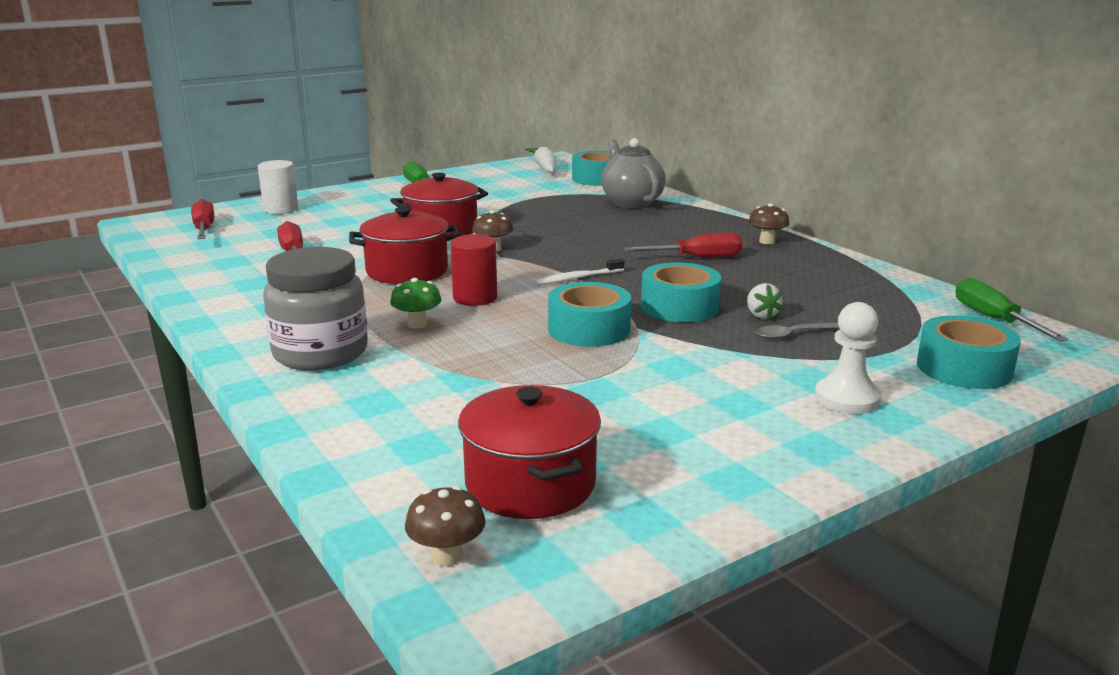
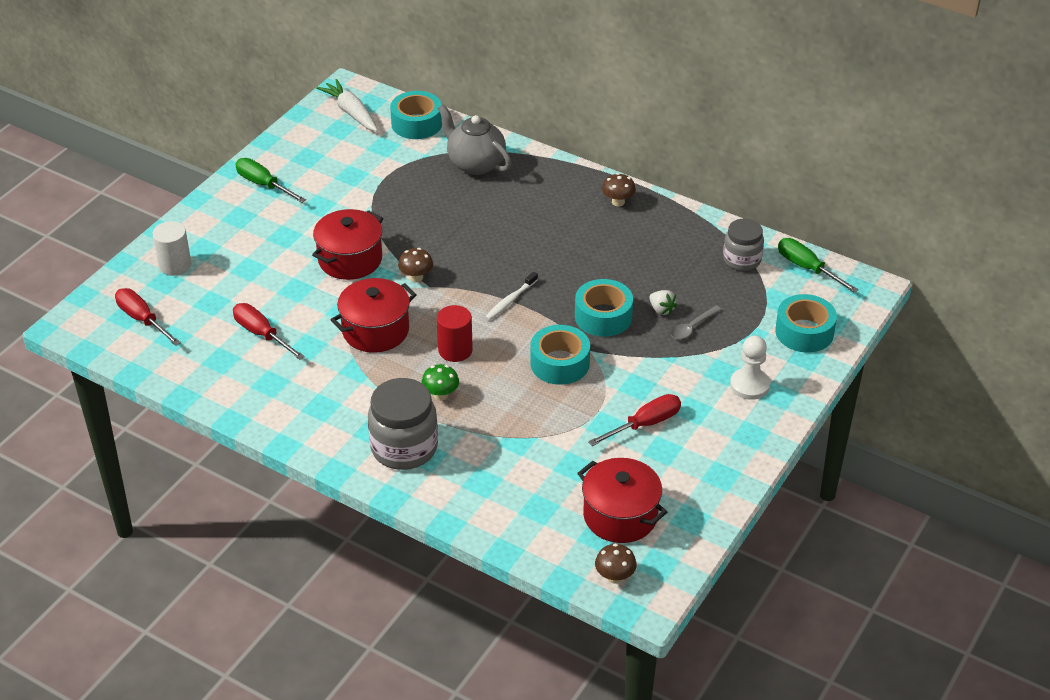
camera: 25 degrees left, 20 degrees up
red screwdriver [624,232,743,257] -> red screwdriver moved to [588,394,681,446]
none -> grey jar [723,219,764,271]

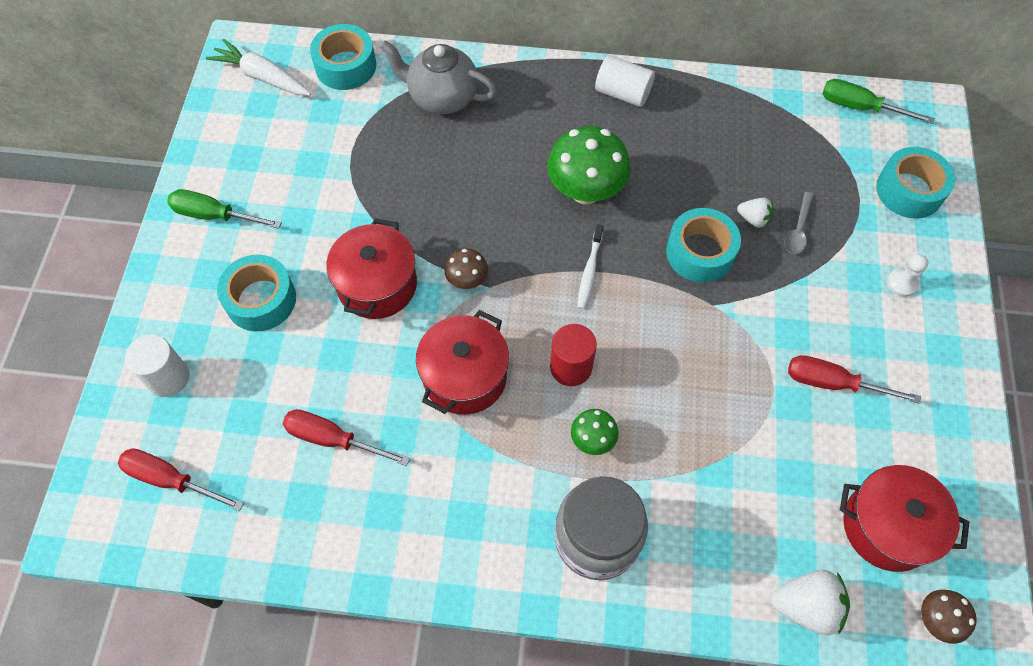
camera: 25 degrees left, 20 degrees up
turquoise tape [530,325,590,385] -> turquoise tape moved to [217,255,296,331]
red screwdriver [588,394,681,446] -> red screwdriver turned 105 degrees counterclockwise [788,355,921,404]
brown mushroom [602,173,636,207] -> white cylinder [595,55,655,107]
grey jar [723,219,764,271] -> none
white pawn [730,336,770,400] -> white pawn [887,254,928,297], size x0.66
none -> green mushroom [547,126,631,205]
none -> white strawberry [771,570,850,636]

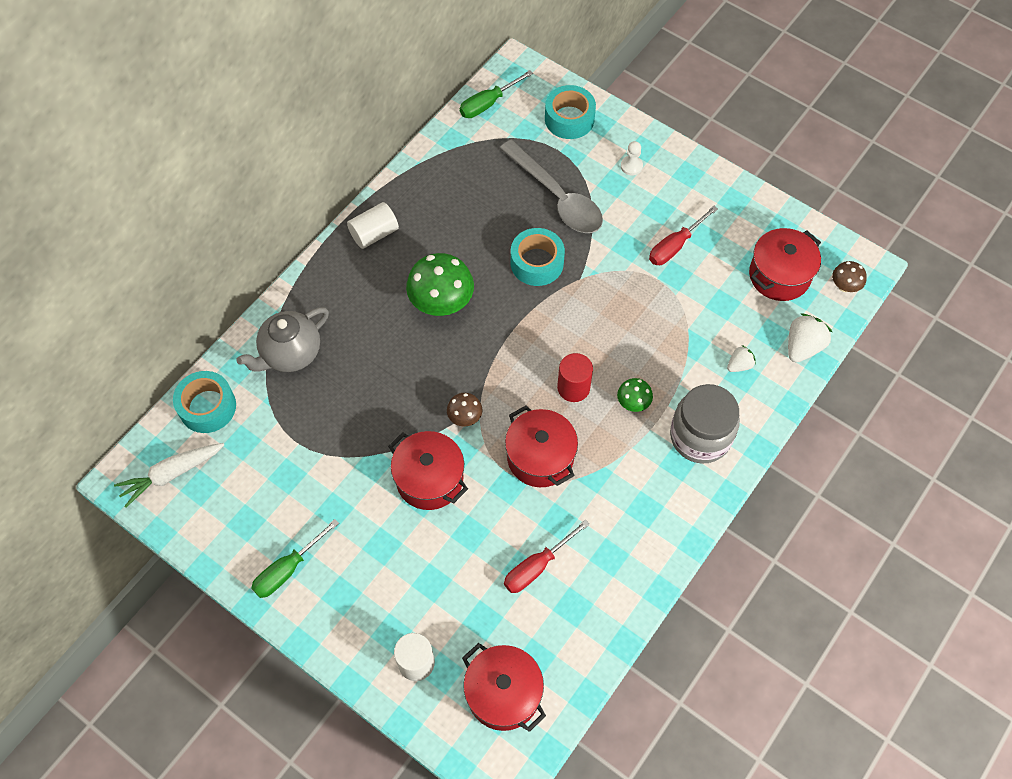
camera: 60 degrees left, 0 degrees up
red screwdriver [118,448,244,511] -> red pot [462,643,546,732]
turquoise tape [217,255,296,331] -> none
white toothbrush [577,224,604,309] -> none
white strawberry [737,198,773,228] -> white strawberry moved to [727,345,756,372]
grey spoon [785,192,814,254] -> grey spoon [499,140,603,233], size x2.32

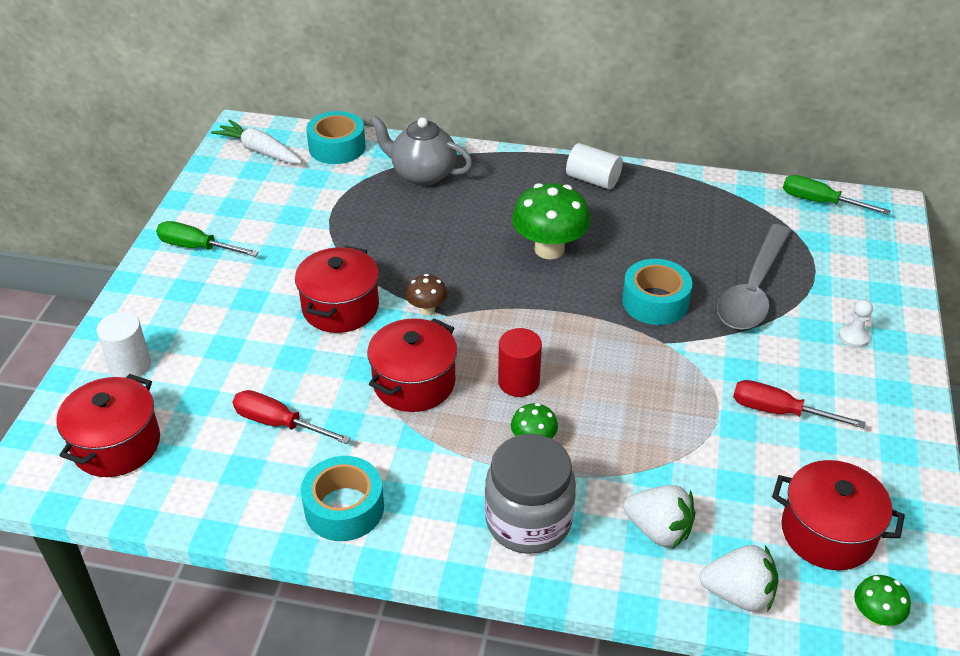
camera: 65 degrees right, 20 degrees down
turquoise tape [545,85,596,139] -> turquoise tape moved to [301,456,384,541]
white strawberry [727,345,756,372] -> white strawberry [624,485,695,548], size x1.69
brown mushroom [832,261,867,292] -> green mushroom [854,575,911,626]

